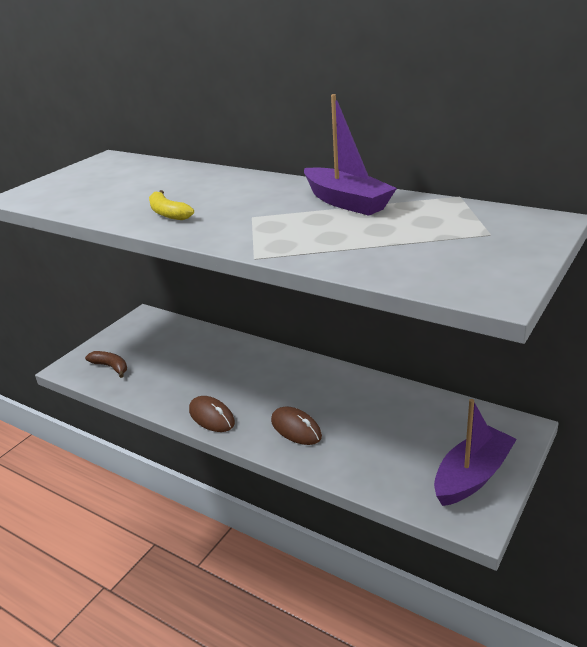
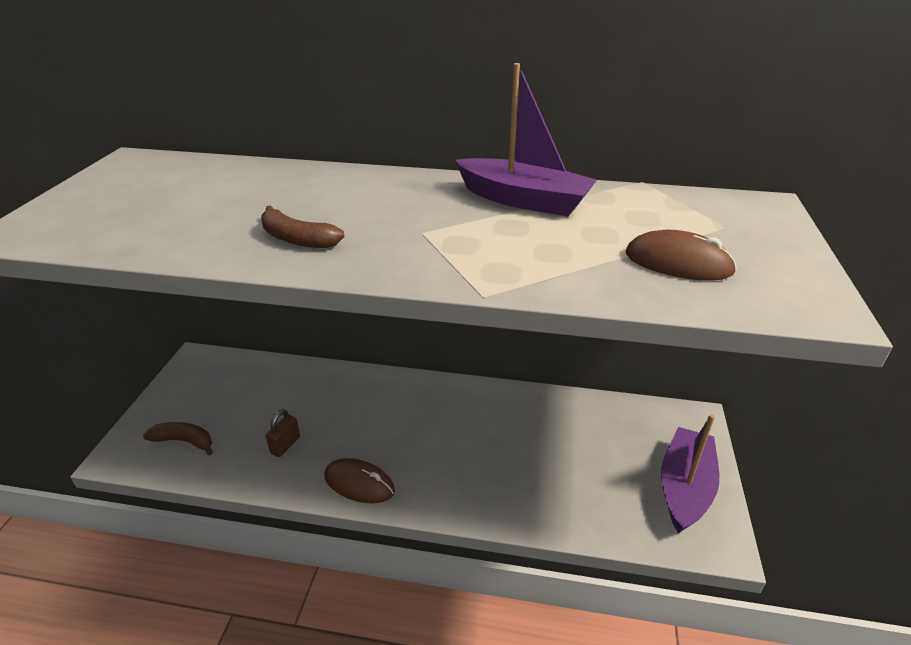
camera: 25 degrees left, 5 degrees up
yellow banana [149,190,194,220] -> brown banana [261,205,345,248]
brown mouse [271,406,322,445] -> brown mouse moved to [626,230,737,281]
none -> brown padlock [266,409,300,457]

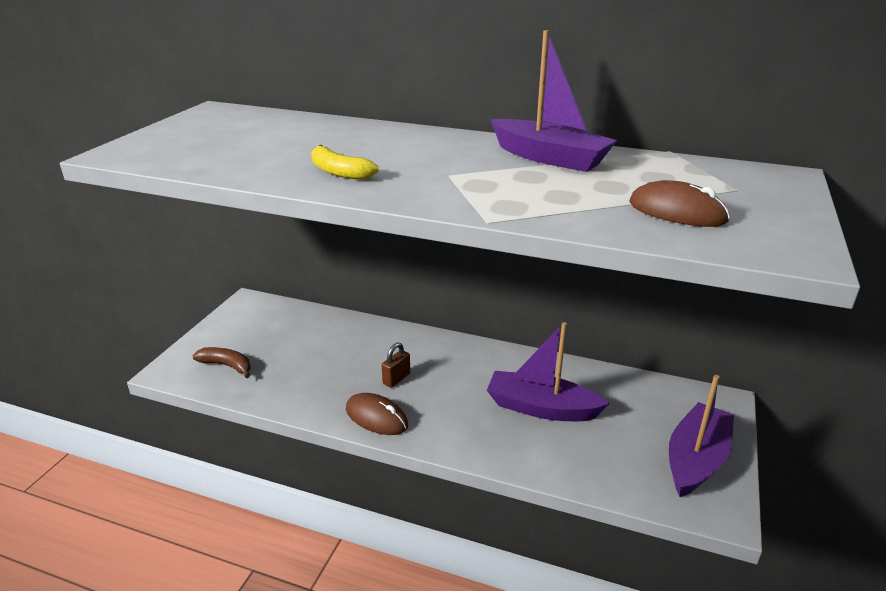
camera: 10 degrees right, 5 degrees down
brown banana [261,205,345,248] -> yellow banana [311,145,379,180]
brown padlock [266,409,300,457] -> brown padlock moved to [381,342,410,388]
none -> purple boat [487,322,610,421]

